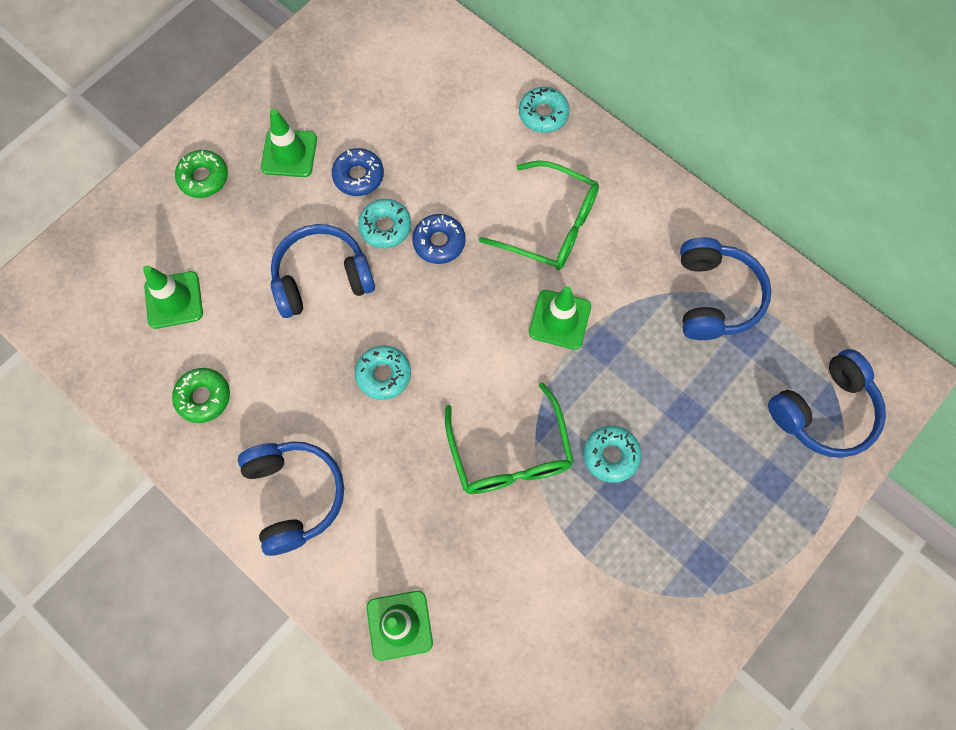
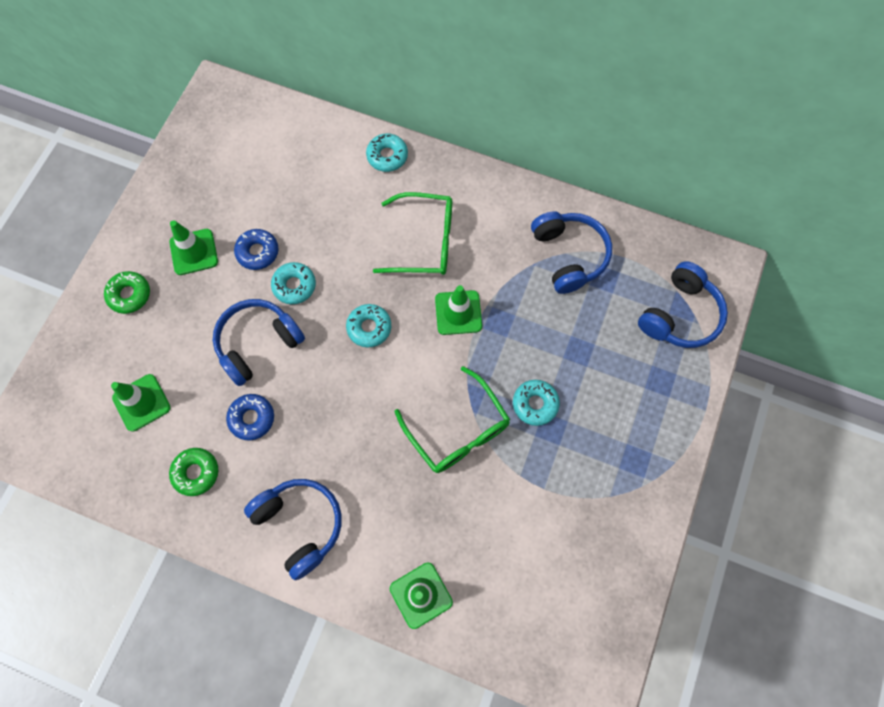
camera: 20 degrees left, 0 degrees up
turquoise donut [355,345,411,400] -> turquoise donut moved to [346,304,391,348]
blue donut [412,214,466,264] -> blue donut moved to [226,394,274,440]

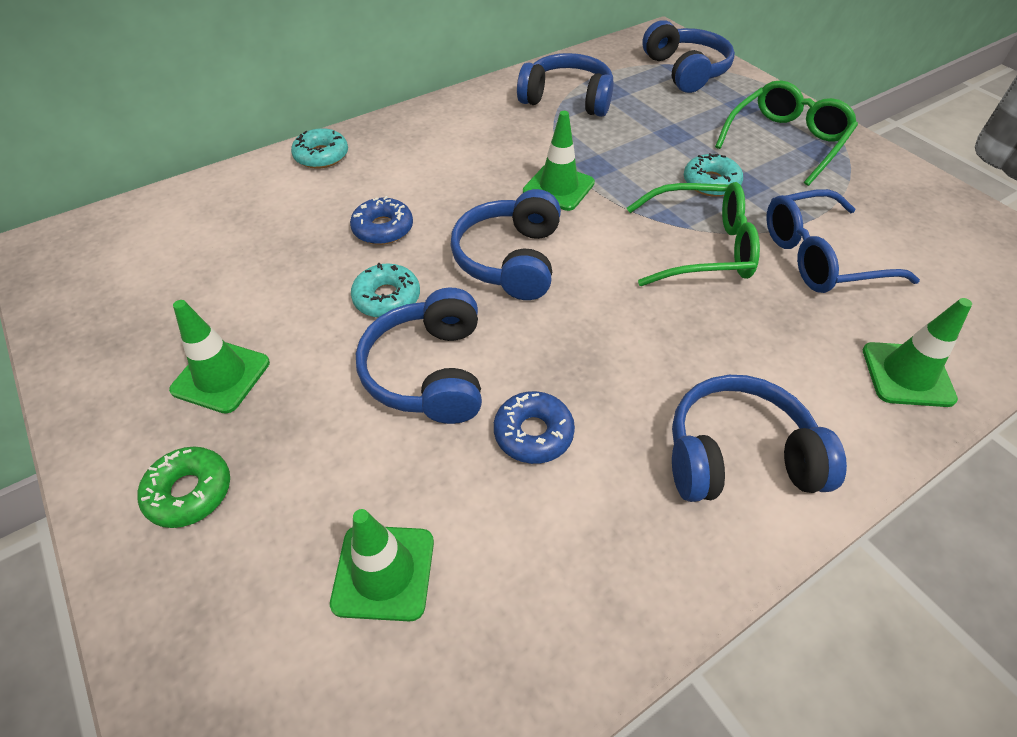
camera: 55 degrees left, 20 degrees down
green donut [169,448,218,496] -> none
blue donut [234,229,279,270] -> blue donut moved to [350,196,413,245]
turquoise donut [346,304,391,348] -> blue headphones [450,189,561,300]
green glasses [373,192,452,275] -> green glasses moved to [715,80,858,186]
none -> blue glasses [766,189,920,293]

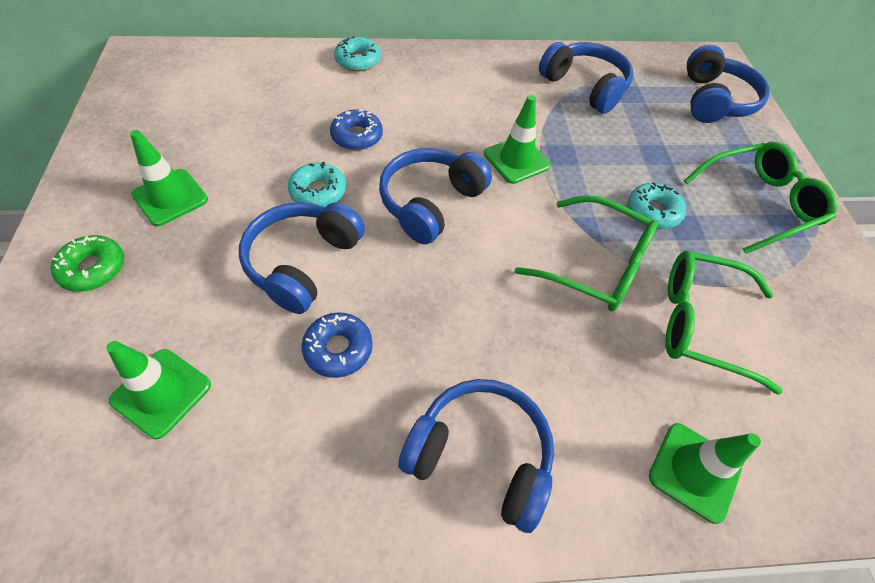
camera: 25 degrees right, 5 degrees up
blue glasses [766,189,920,293] -> green glasses [665,250,782,395]

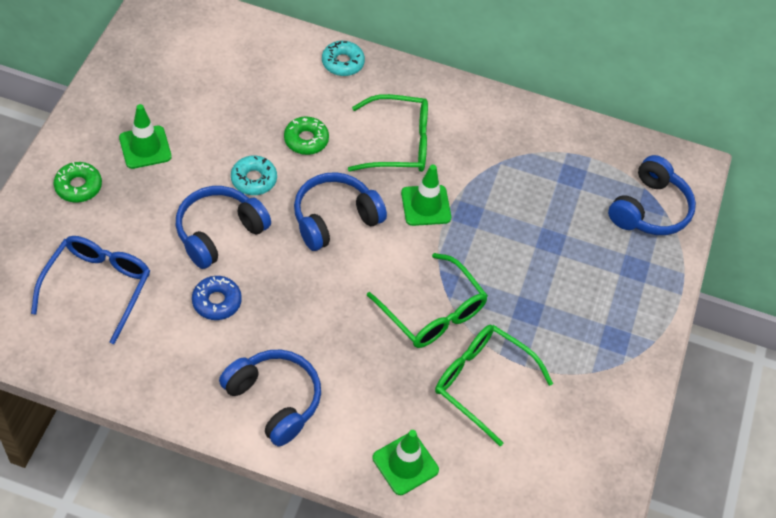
camera: 20 degrees right, 0 degrees up
green traffic cone [106,341,211,439] -> blue glasses [31,236,150,344]
blue donut [330,109,383,150] -> green donut [284,116,329,155]
blue headphones [539,42,633,114] -> none
turquoise donut [628,182,686,229] -> none
green glasses [684,142,837,254] -> green glasses moved to [348,94,428,172]

